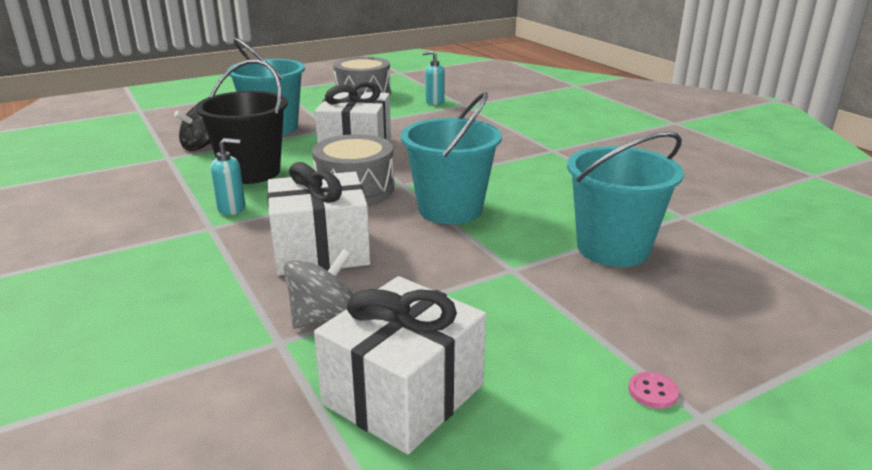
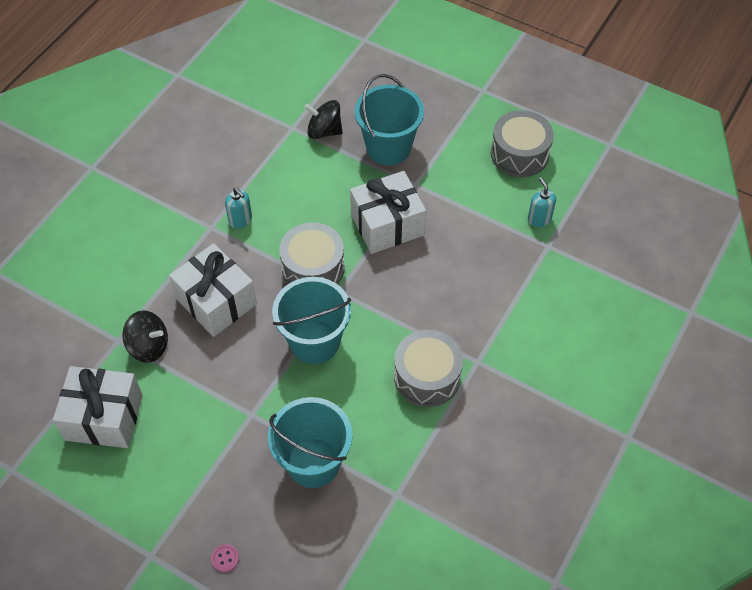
camera: 60 degrees right, 30 degrees up
black bucket [195,60,288,184] -> none
grey spinning top [284,249,353,328] -> black spinning top [122,311,168,363]
pink button [628,372,679,409] -> pink button moved to [211,544,239,572]
none -> grey drum [394,330,463,407]

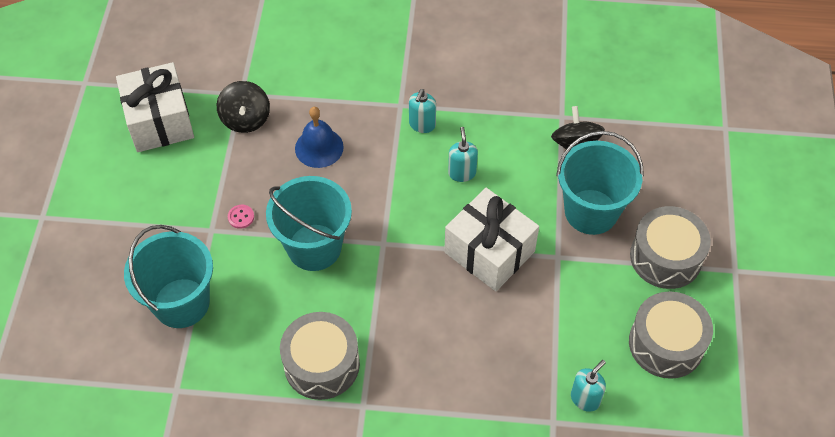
camera: 65 degrees right, 0 degrees up
white gift [169,243,257,337] -> blue bell [295,107,344,168]
pink button [211,544,239,572] -> pink button moved to [228,205,254,229]
grey drum [279,222,345,284] -> grey drum moved to [630,206,711,289]
none -> turquoise soap dispenser [448,127,478,182]

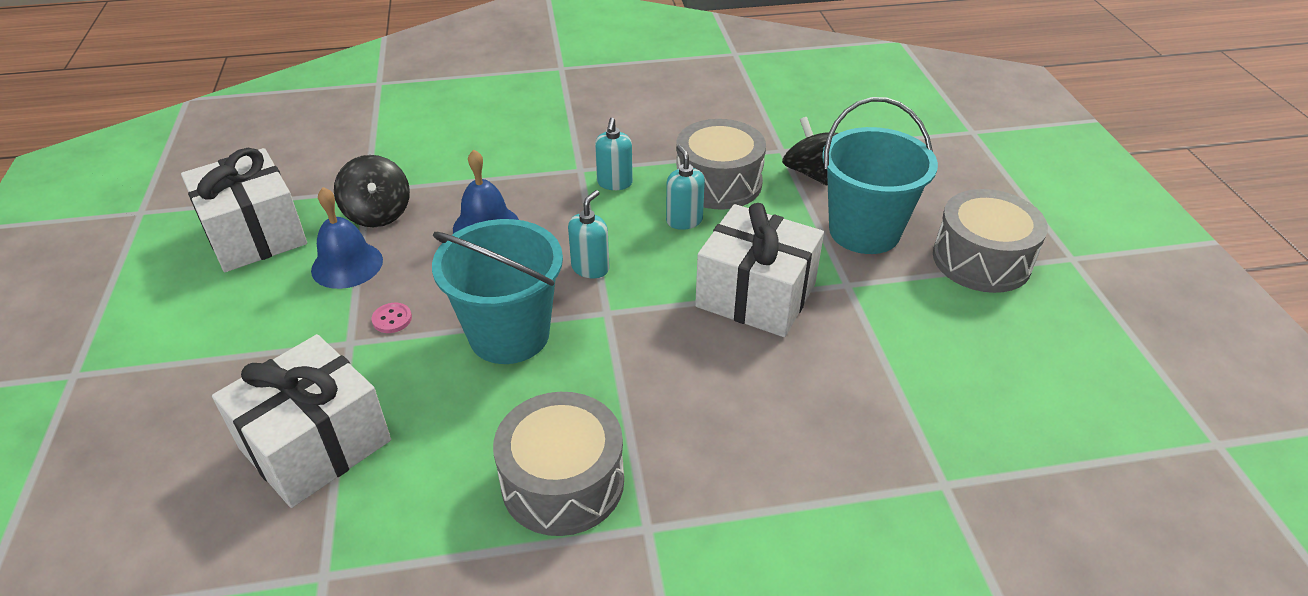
camera: 15 degrees left, 15 degrees down
turquoise bucket [124,225,213,328] -> white gift [212,334,391,508]
turquoise soap dispenser [571,360,606,412] -> turquoise soap dispenser moved to [568,190,610,278]
grey drum [629,291,713,379] -> grey drum moved to [676,119,766,210]
none -> blue bell [311,187,383,289]

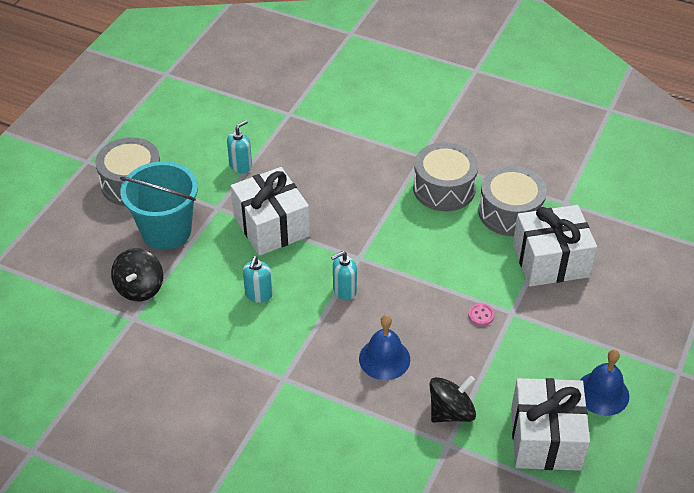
camera: 145 degrees left, 5 degrees up
blue bell [311,187,383,289] -> blue bell moved to [580,350,629,416]
black spinning top [334,155,410,227] -> black spinning top turned 45 degrees clockwise [429,376,476,422]
turquoise bucket [432,219,563,364] -> none
turquoise soap dispenser [595,118,633,190] -> turquoise soap dispenser moved to [227,120,252,173]
grey drum [676,119,766,210] -> grey drum moved to [478,165,547,236]

